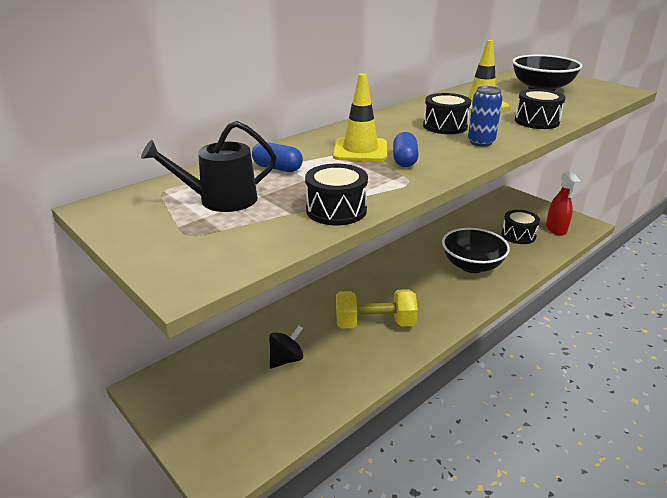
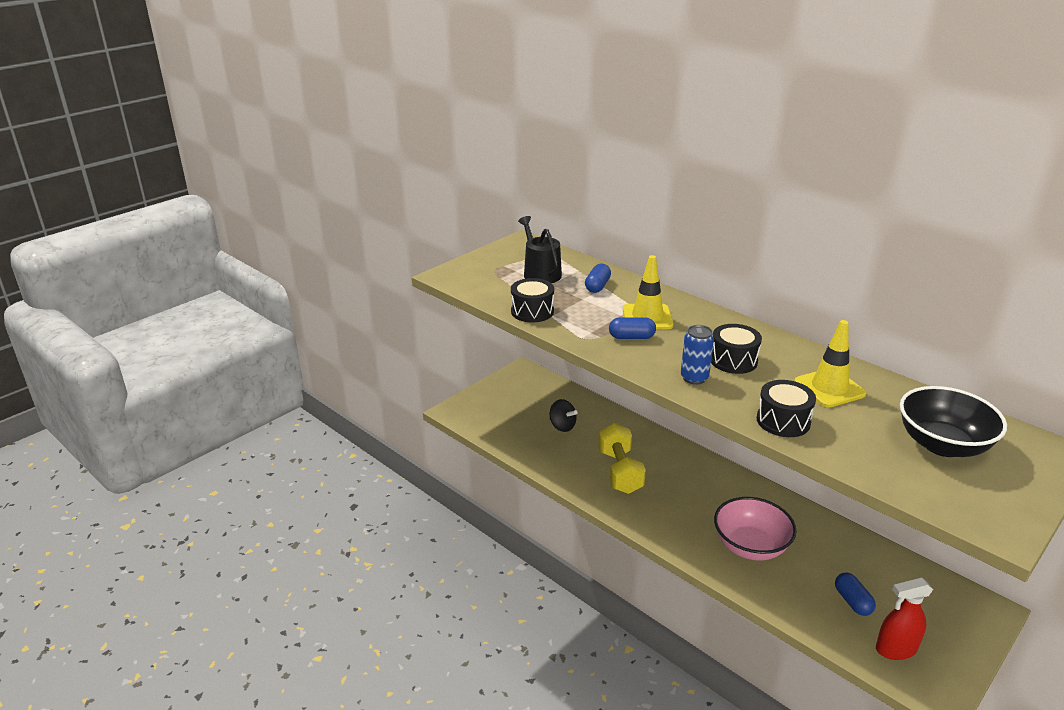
camera: 85 degrees right, 0 degrees up
black bowl [442,228,510,273] -> pink bowl [714,497,797,560]
black drum [502,210,540,244] -> blue capsule [835,573,876,616]

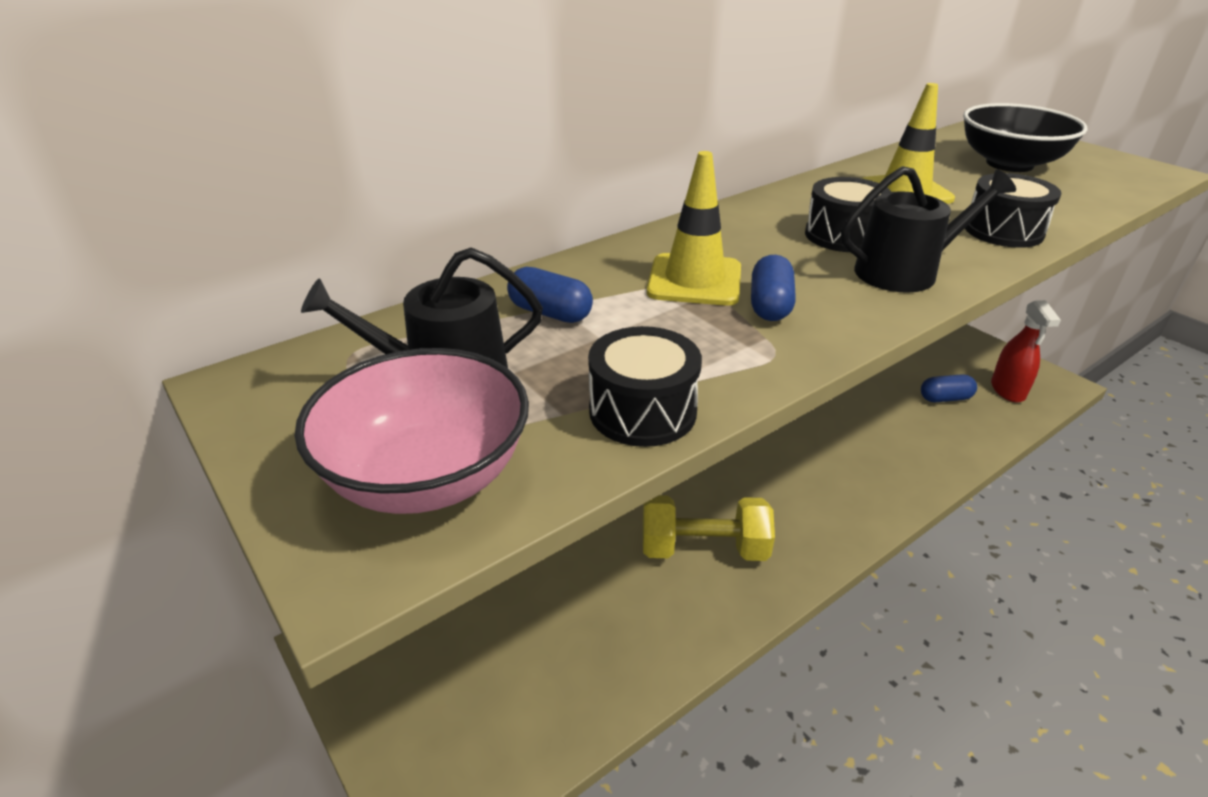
camera: 80 degrees left, 5 degrees up
black spinning top [550,399,578,432] -> none
blue can [681,325,714,385] -> black watering can [841,166,1016,293]
pink bowl [714,497,797,560] -> pink bowl moved to [295,348,529,514]

